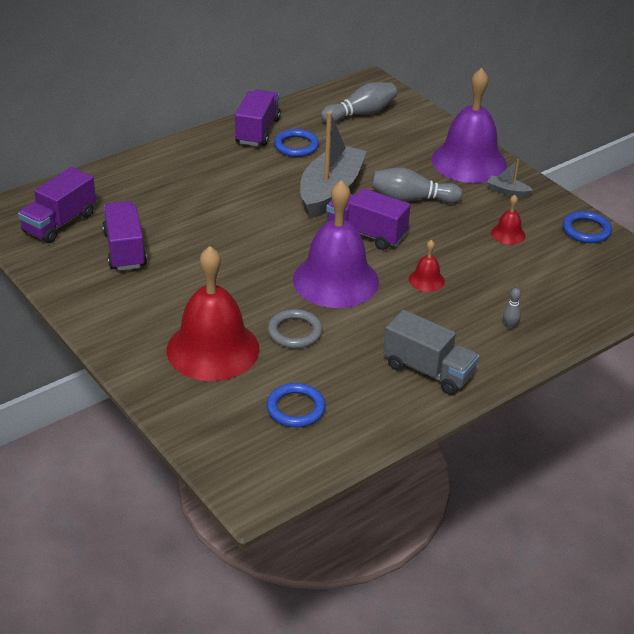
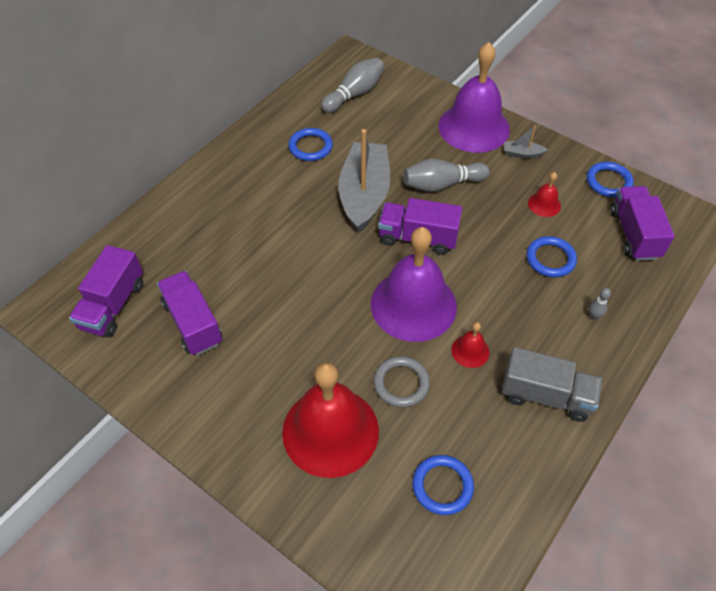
camera: 15 degrees left, 15 degrees up
purple truck [235,89,281,146] -> purple truck moved to [610,186,675,261]
red bell [409,240,445,292] -> red bell moved to [451,322,489,368]
none -> blue ring [526,236,577,277]

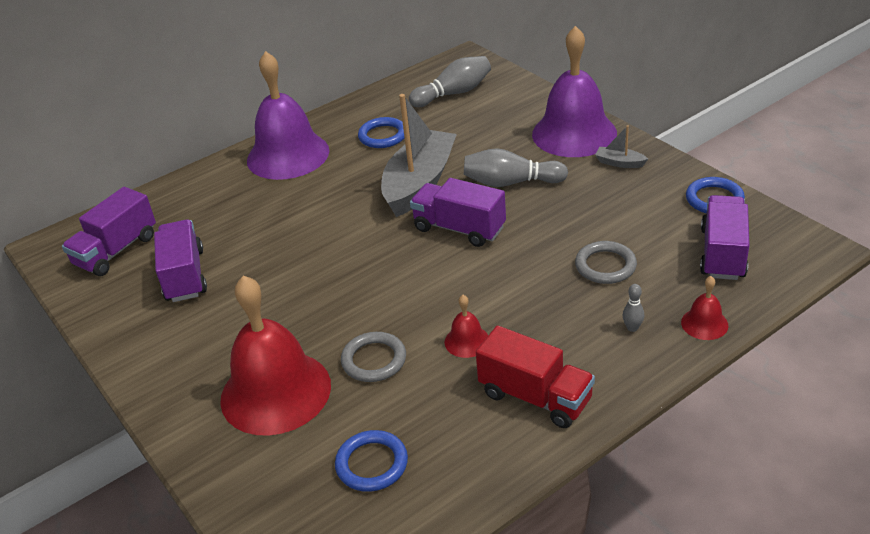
camera: 20 degrees right, 15 degrees down
purple bell [371,227,457,342] -> purple bell moved to [247,51,329,180]
grey truck [501,347,602,422] -> red truck [476,325,595,428]
blue ring [526,236,577,277] -> grey ring [575,241,637,284]
red bell [528,172,561,217] -> red bell moved to [681,276,728,340]

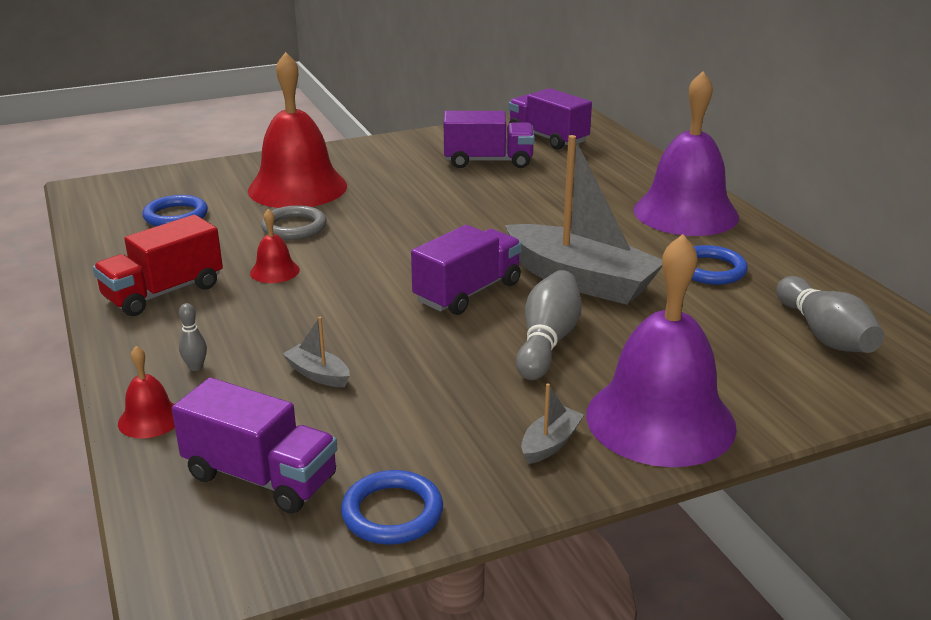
camera: 100 degrees right, 10 degrees down
grey ring [575,241,637,284] -> grey boat [283,317,350,387]

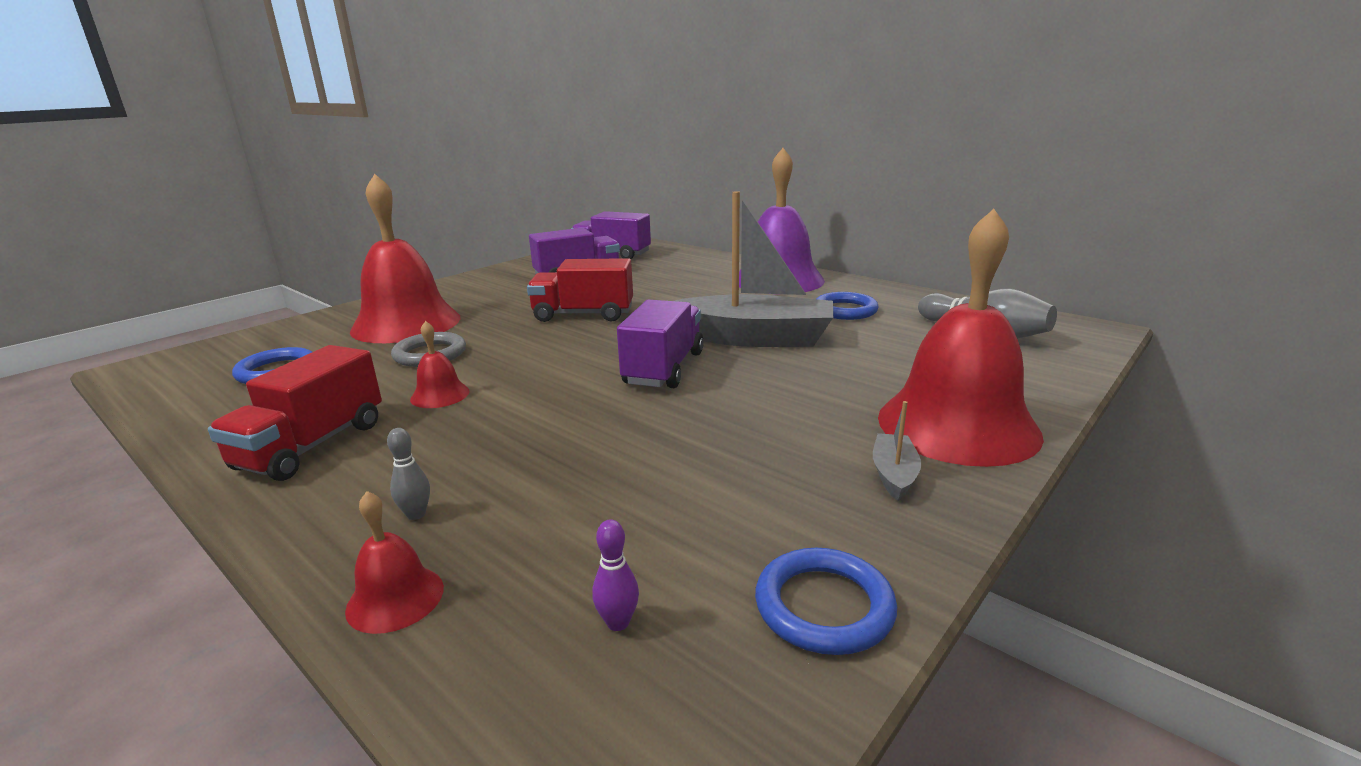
camera: 25 degrees left, 5 degrees down
purple truck [172,377,338,514] -> purple bowling pin [592,519,639,631]
grey boat [283,317,350,387] -> none
grey bowling pin [516,270,582,380] -> none
purple bell [586,234,737,467] -> red bell [878,209,1044,467]
none -> red truck [527,258,633,322]

